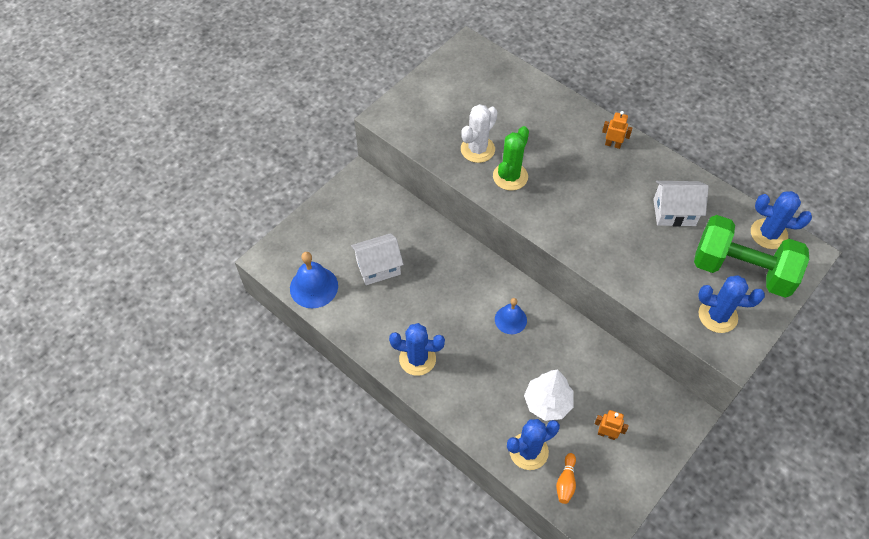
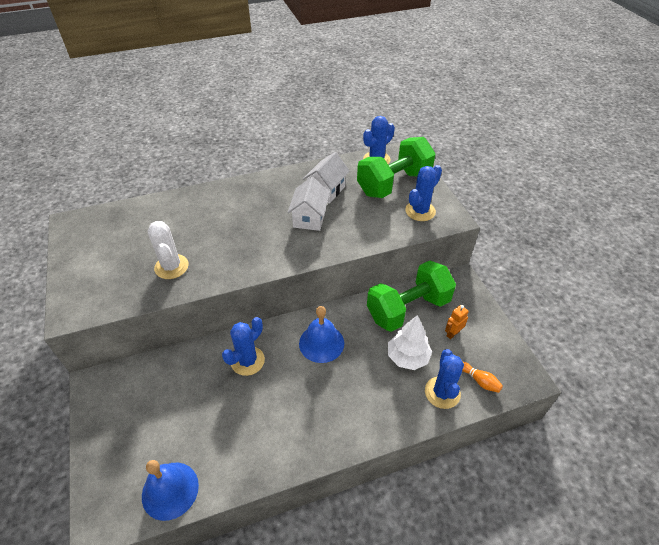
camera: 60 degrees left, 10 degrees down
white house [351,233,404,285] -> white house moved to [288,177,330,231]
blue cactus [389,323,445,376] -> blue cactus moved to [222,317,265,376]
green cactus [493,126,529,191] -> none
blue bell [495,298,527,334] -> blue bell [299,306,344,363], size x1.52
orange robot [602,111,632,149] -> none
none -> green dumbbell [367,261,456,332]

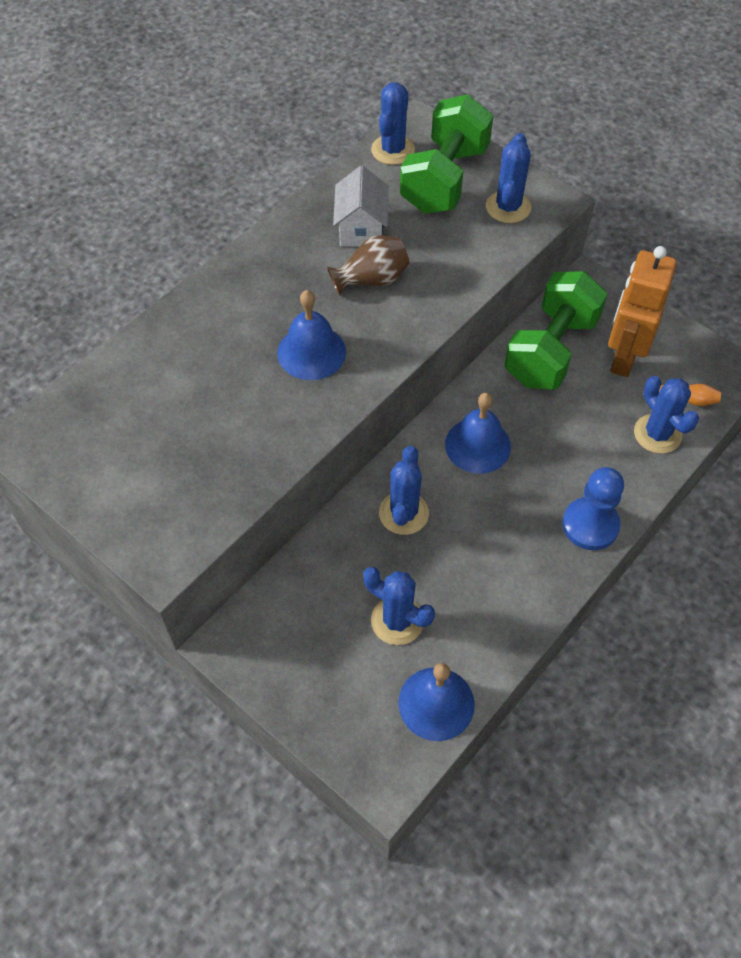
camera: 30 degrees left, 10 degrees up
white cactus [148,221,189,279] -> none
white house [288,177,330,231] -> brown vase [327,235,410,296]
white tree [388,315,432,370] -> none
orange robot [445,305,469,339] -> orange robot [608,246,677,377], size x2.37
none -> blue bell [277,290,346,380]
none -> blue cactus [363,567,435,645]
none -> blue pawn [562,467,624,550]

